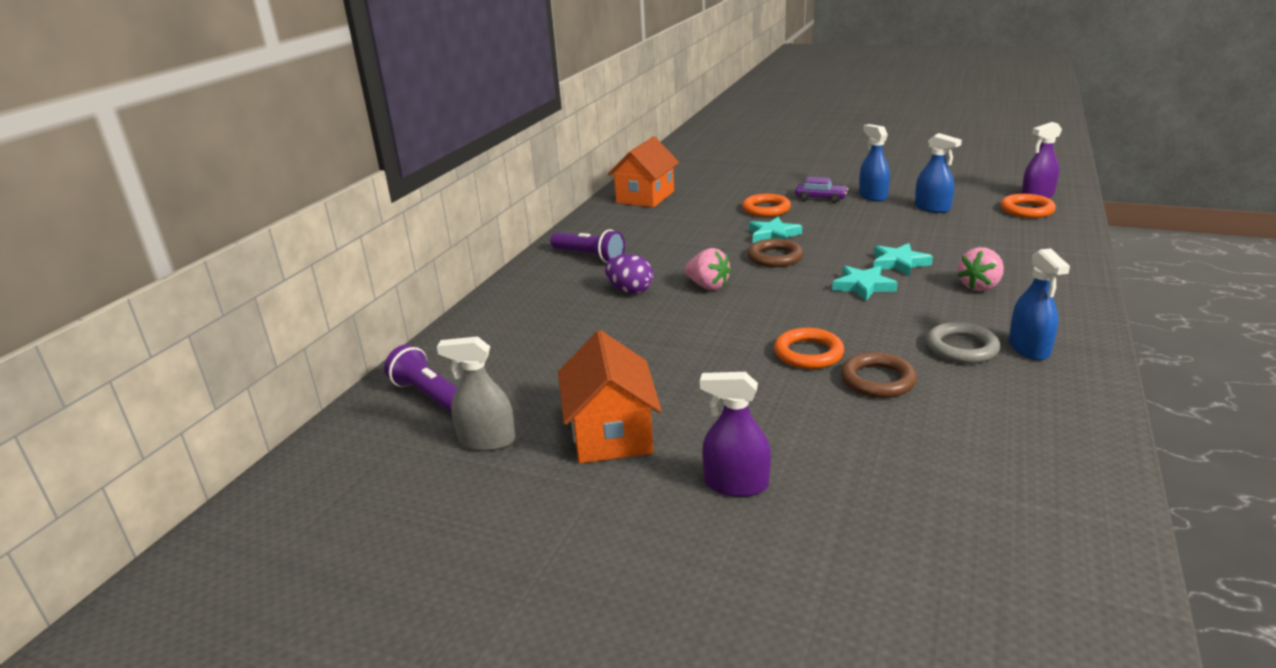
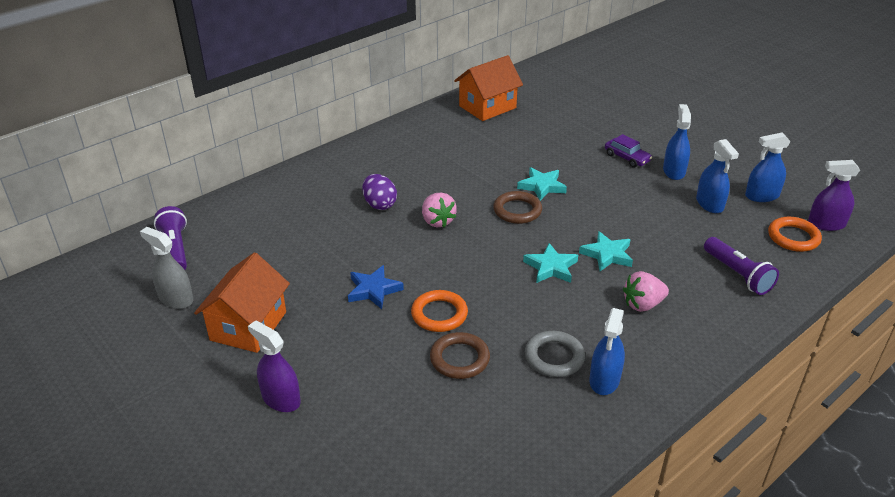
camera: 25 degrees right, 10 degrees up
purple flashlight [550,229,625,263] -> purple flashlight moved to [704,237,779,295]
orange ring [742,194,791,217] -> none
none -> blue star [348,265,404,309]
none -> blue spray bottle [745,133,791,202]

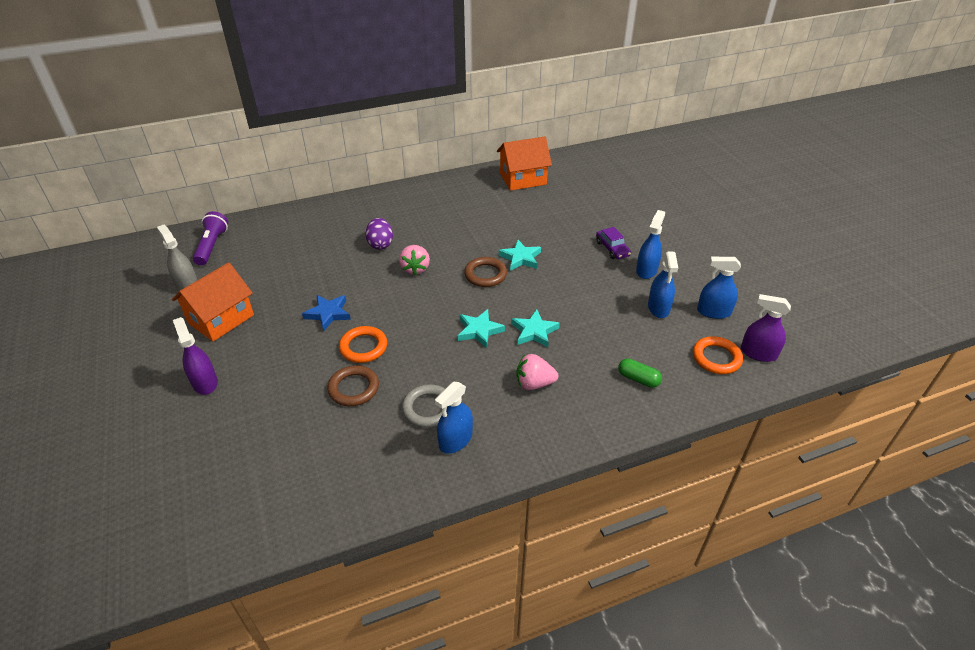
camera: 20 degrees right, 5 degrees up
purple flashlight [704,237,779,295] -> green capsule [618,358,662,388]

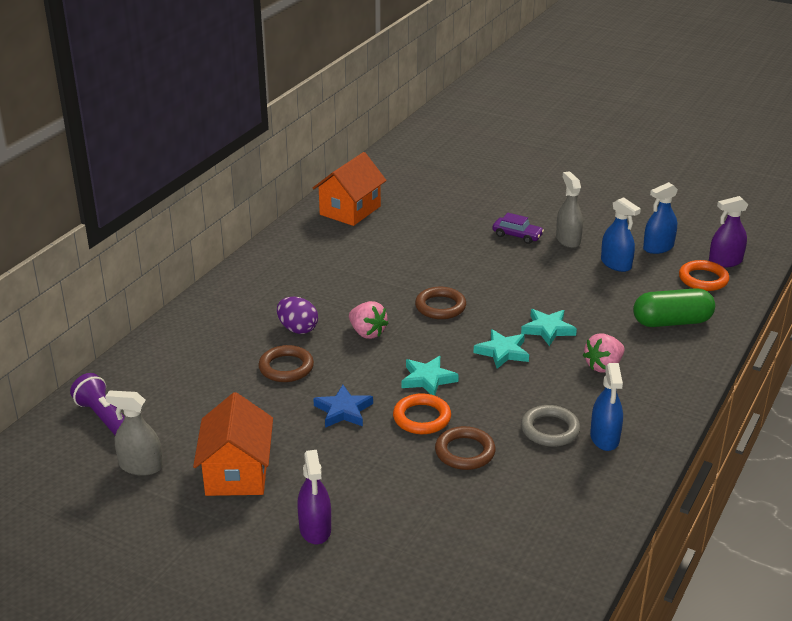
camera: 40 degrees left, 10 degrees down
purple spray bottle [173,317,218,395] -> purple spray bottle turned 120 degrees counterclockwise [297,450,331,544]
turquoise star [499,240,541,271] -> turquoise star moved to [402,356,459,396]
green capsule [618,358,662,388] -> green capsule [633,288,715,327], size x1.77
blue spray bottle [636,210,665,279] -> grey spray bottle [556,171,583,248]
none -> brown ring [258,345,314,382]

